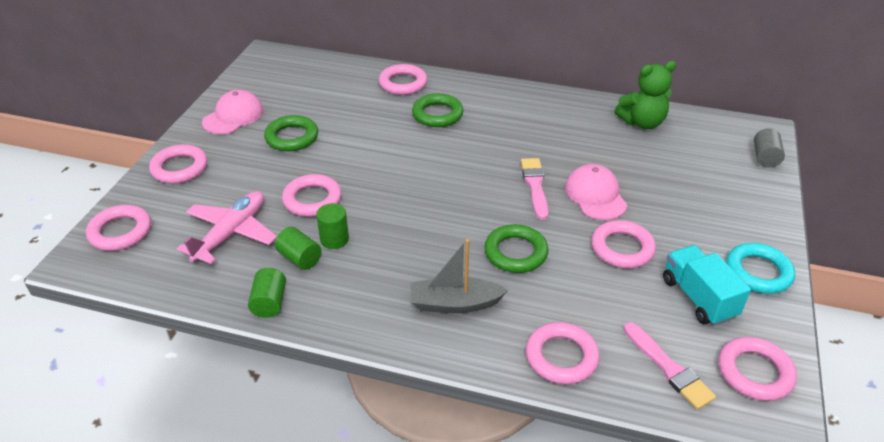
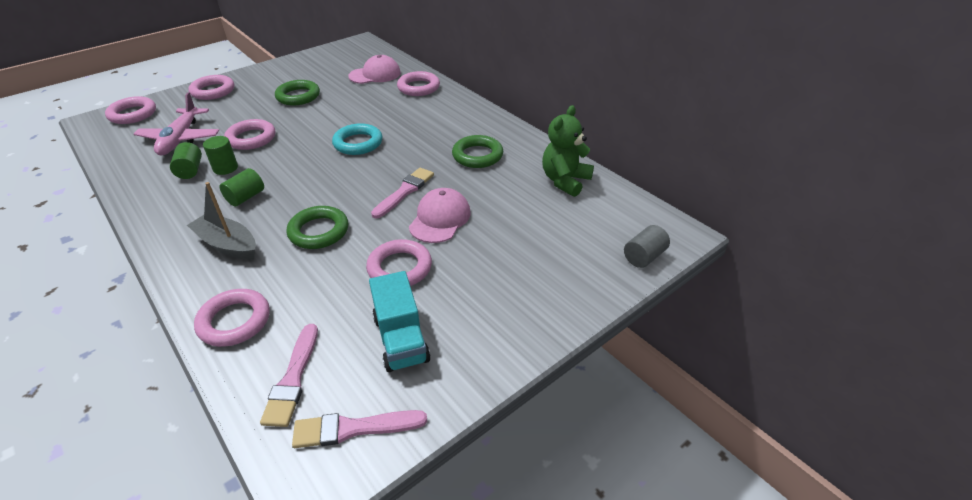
camera: 35 degrees right, 0 degrees up
pink plane [177,191,277,264] -> pink plane turned 120 degrees clockwise [134,92,219,155]
pink cap [202,90,263,134] -> pink cap moved to [348,55,401,84]
green cylinder [248,268,286,318] -> green cylinder moved to [220,168,264,206]
green ring [412,93,464,127] -> green ring moved to [452,135,503,168]
green teddy bear [614,61,676,129] -> green teddy bear turned 105 degrees clockwise [542,105,594,197]
turquoise truck [663,245,751,326] -> turquoise truck turned 150 degrees clockwise [369,271,430,372]
pink ring [718,337,797,401] -> pink brush [292,410,427,448]
turquoise ring [726,243,795,294] -> turquoise ring moved to [332,123,383,155]

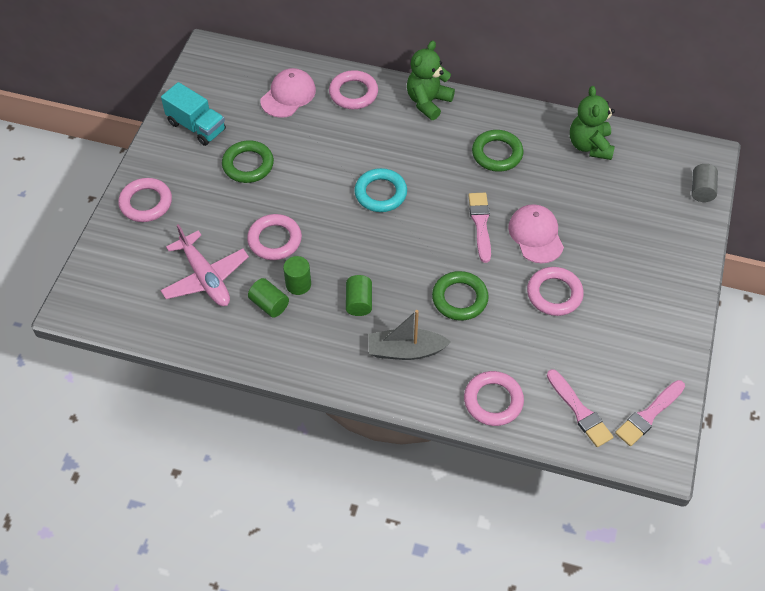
camera: 35 degrees left, 15 degrees up
pink ring [105,96,156,124] -> none
turquoise truck [369,271,430,372] -> turquoise truck moved to [161,82,226,146]
none -> green teddy bear [407,41,455,120]

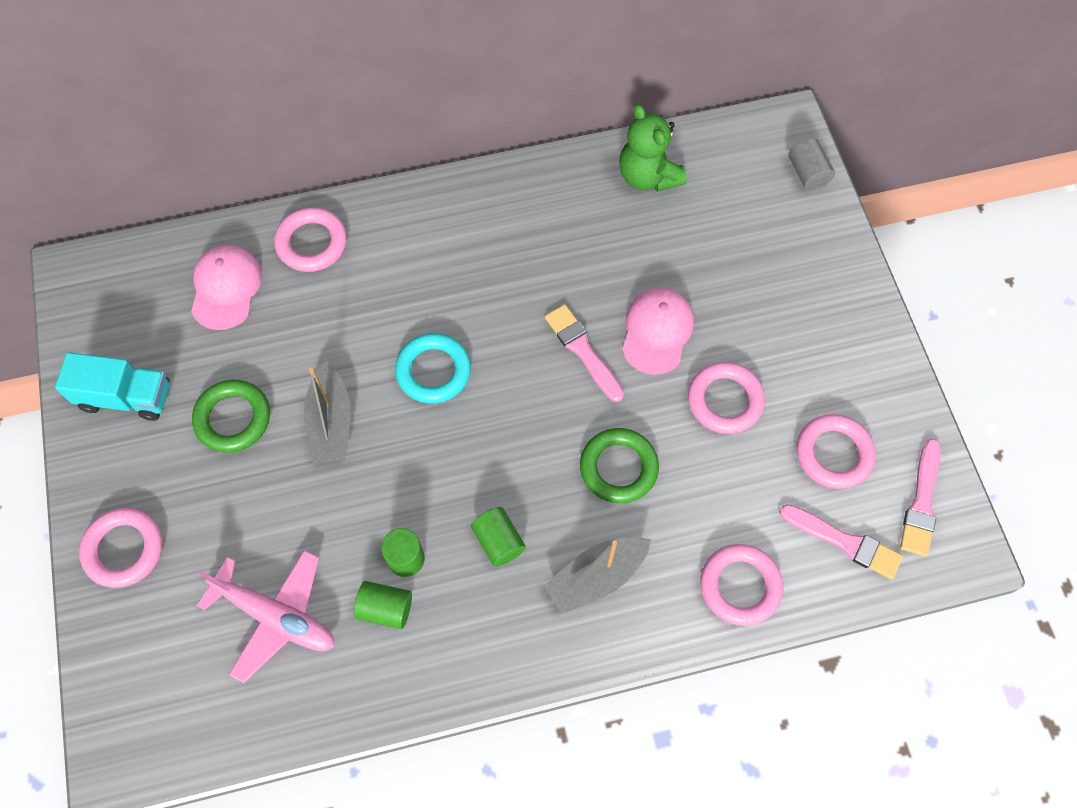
camera: 30 degrees left, 10 degrees up
pink ring [247,214,302,260] -> pink ring moved to [797,414,876,489]
green teddy bear [407,41,455,120] -> none
green ring [472,130,524,172] -> none
pink cap [508,204,564,263] -> pink cap turned 60 degrees clockwise [622,287,694,375]
none -> grey boat [304,360,351,463]

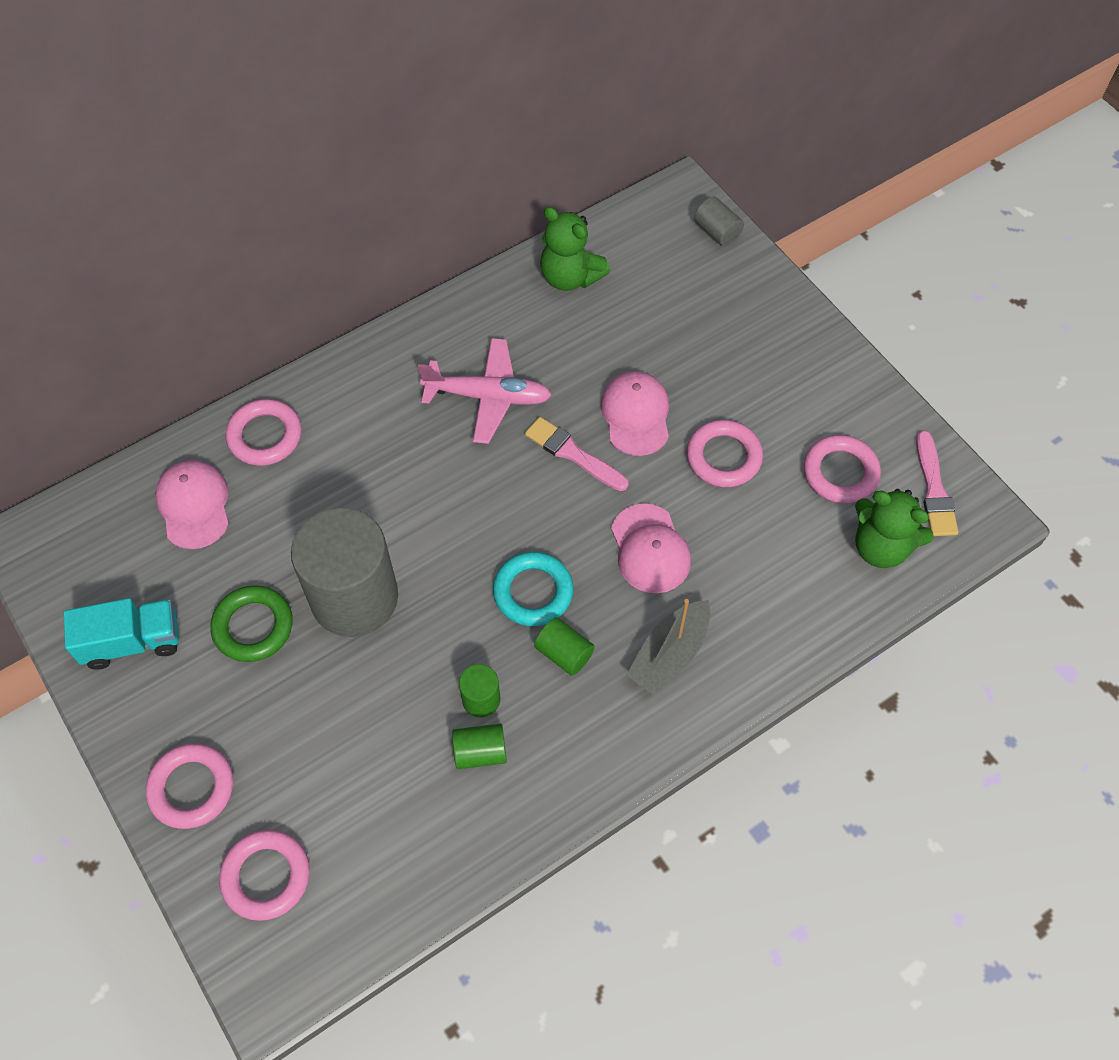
camera: 20 degrees left, 5 degrees down
pink plane [197,550,335,683] -> pink plane moved to [418,338,552,444]
grey boat [304,360,351,463] -> grey cylinder [291,507,398,637]
turquoise ring [395,333,471,404] -> turquoise ring moved to [493,552,573,626]
green ring [580,428,659,503] -> pink cap [611,504,691,593]
pink ring [700,544,783,626] -> pink ring moved to [219,830,310,921]
pink brush [779,504,903,579] -> green teddy bear [855,489,934,568]

